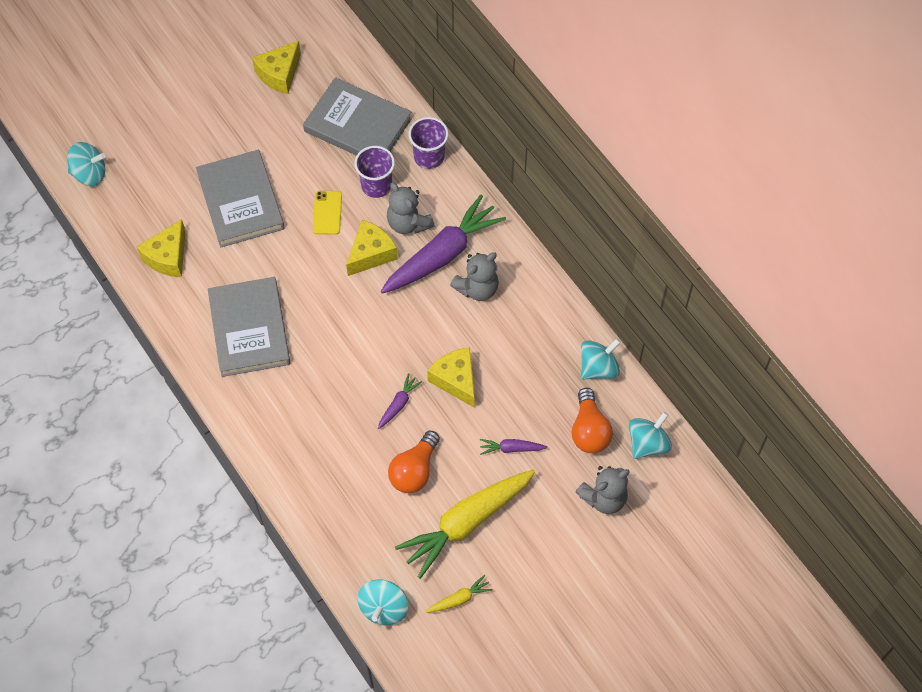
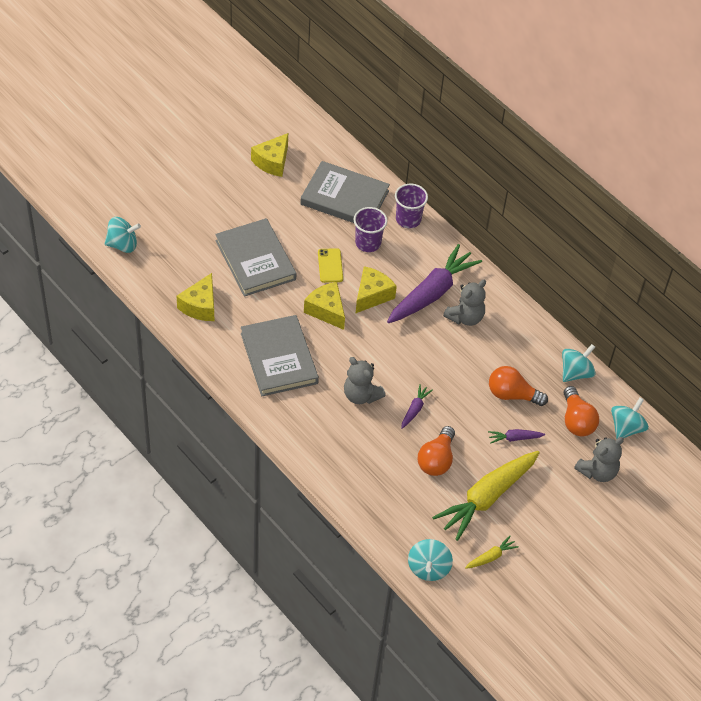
camera: 10 degrees left, 10 degrees down
grey teddy bear [387,182,435,234] -> grey teddy bear moved to [344,357,386,404]
yellow cheese [427,347,475,407] -> yellow cheese moved to [304,282,345,330]
none -> orange light bulb [489,366,548,406]

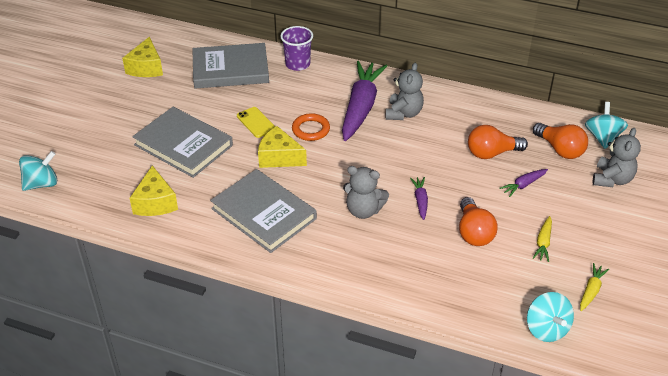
camera: 25 degrees left, 10 degrees down
purple cup [354,207,387,252] -> none
yellow cheese [356,266,397,313] -> orange ring [292,113,330,141]
yellow carrot [432,451,540,541] -> yellow carrot [533,216,552,262], size x0.43
turquoise spinning top [562,344,596,382] -> none

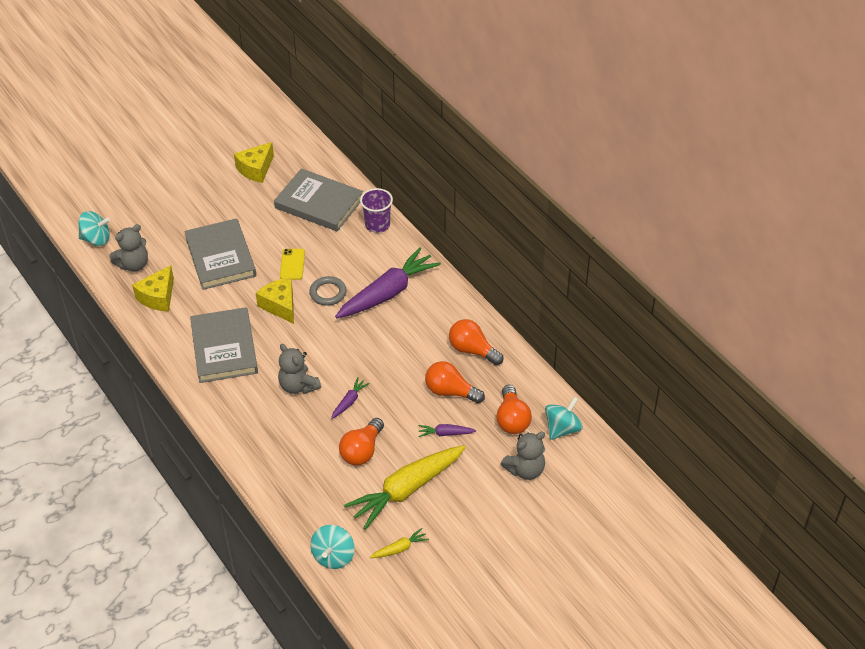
camera: 35 degrees right, 5 degrees up
orange ring [292,113,330,141] -> grey ring [309,276,347,306]
grey teddy bear [386,63,424,120] -> grey teddy bear moved to [109,224,148,272]
yellow carrot [533,216,552,262] -> yellow carrot [344,445,466,530], size x2.32
none -> orange light bulb [449,319,503,365]

